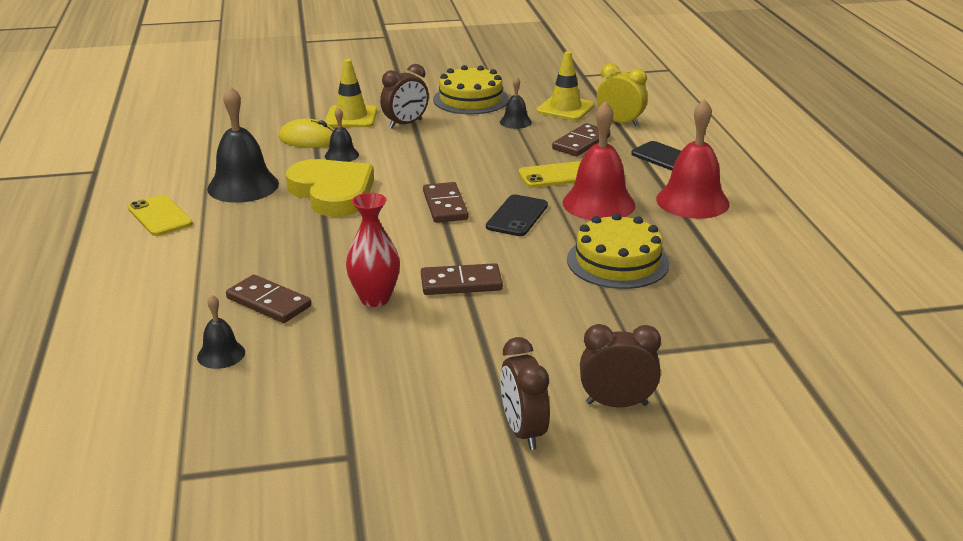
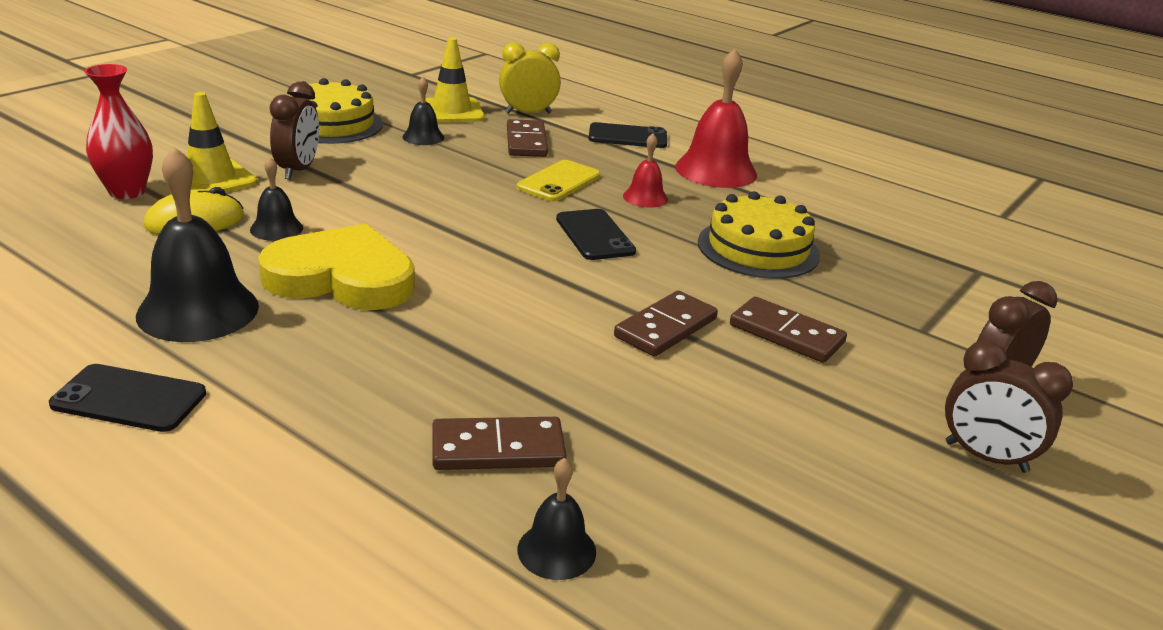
camera: 45 degrees left, 0 degrees up
yellow phone [128,195,193,236] -> black phone [49,364,206,432]
red vase [346,193,400,307] -> red vase moved to [84,64,153,199]
brown domino [423,182,468,223] -> brown domino moved to [730,297,847,363]
red bell [563,101,636,220] -> red bell [623,133,668,208], size x0.51

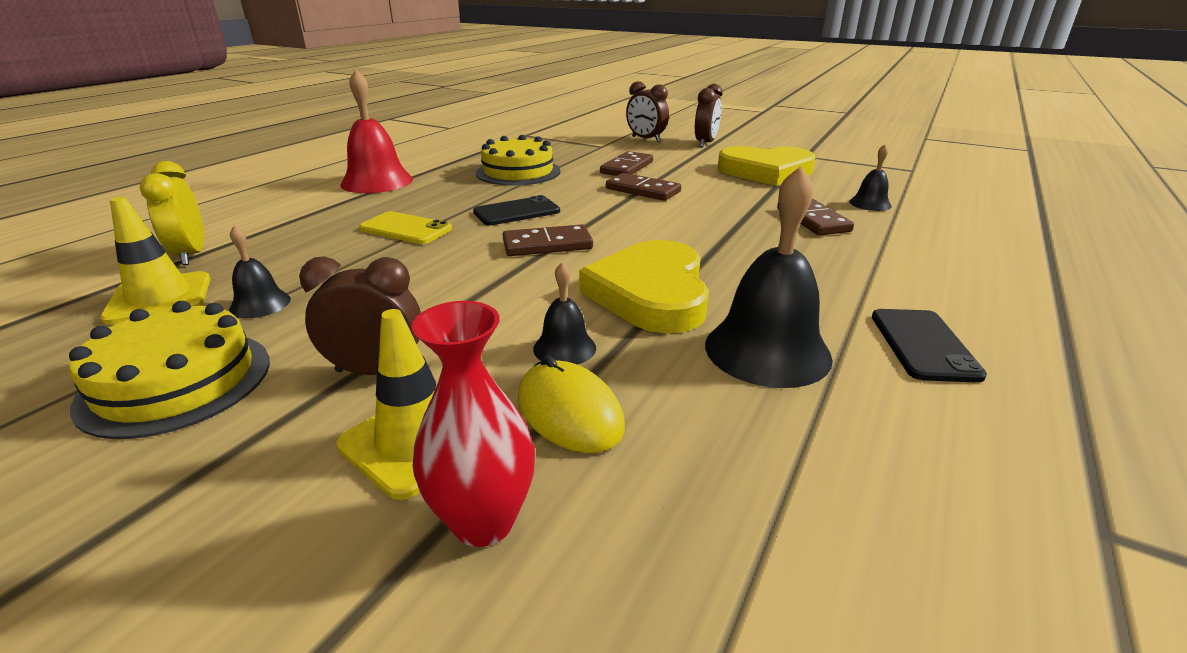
camera: 95 degrees left, 0 degrees up
brown domino [507,119,548,157] -> brown domino moved to [503,225,593,256]
black phone [589,122,667,148] -> none
red bell [623,133,668,208] -> none
none -> yellow heart [718,146,816,186]

